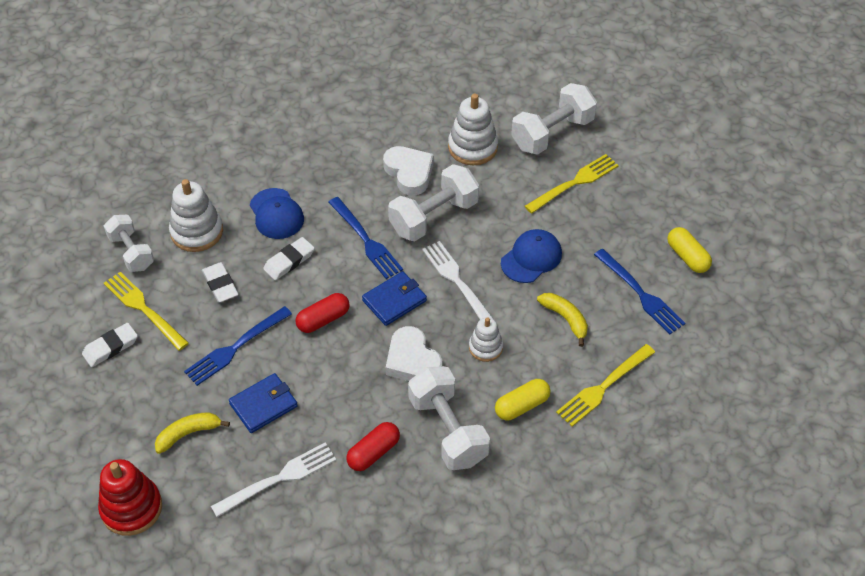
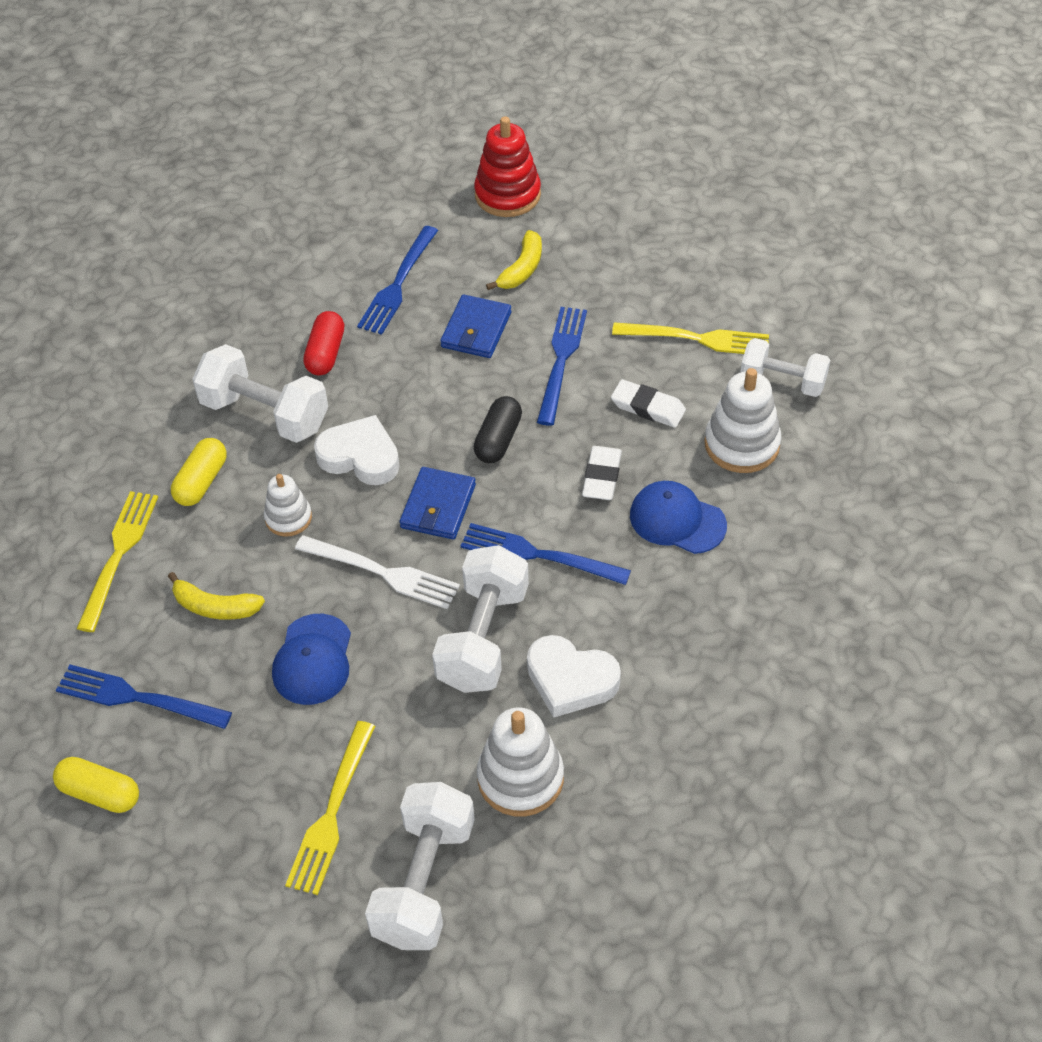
camera: 145 degrees right, 0 degrees up
white eraser [82,323,138,367] -> none
white fork [211,442,336,517] -> blue fork [357,226,438,335]
red capsule [295,293,350,333] -> black capsule [474,396,522,463]

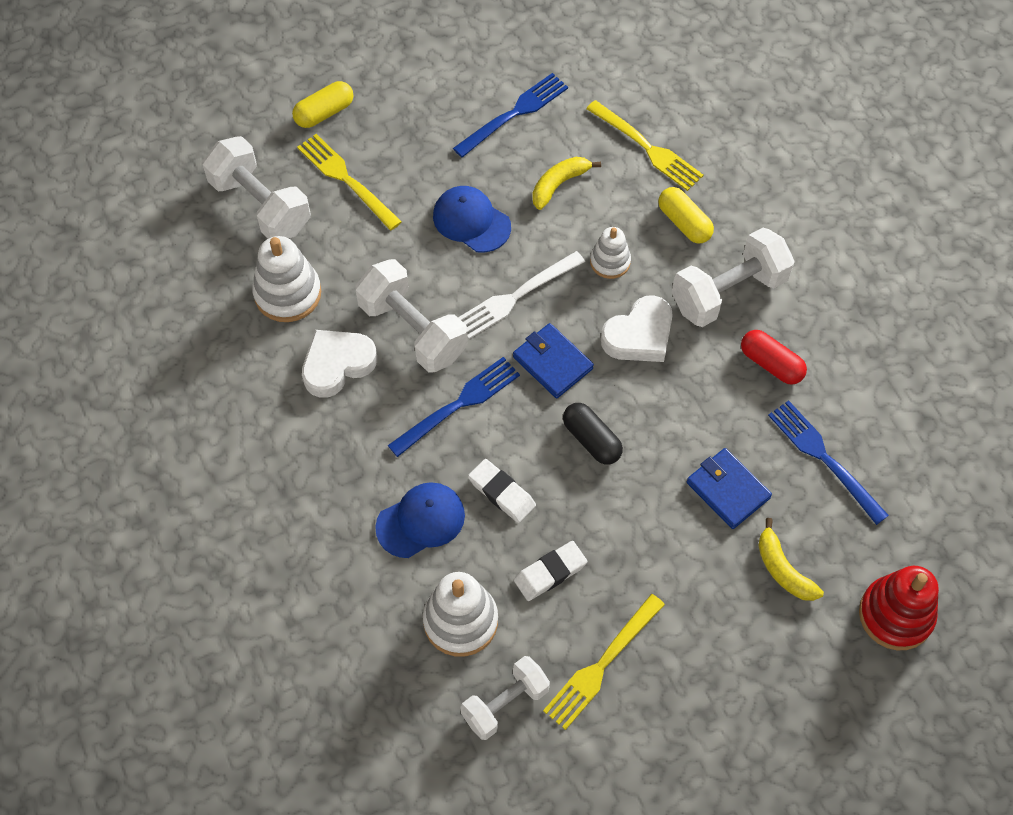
camera: 120 degrees right, 10 degrees up
yellow capsule [53,757,139,813] -> yellow capsule moved to [292,81,353,128]
blue fork [537,307,587,426] -> none

